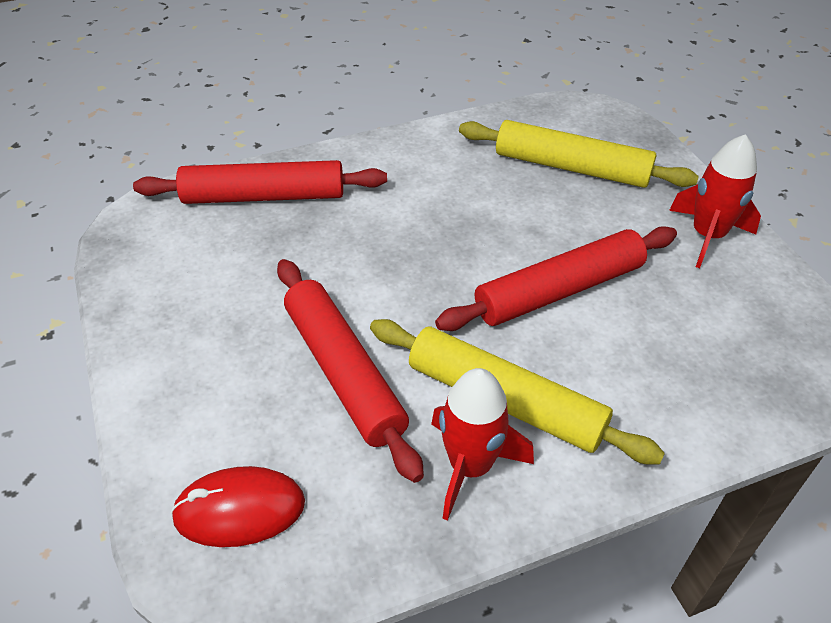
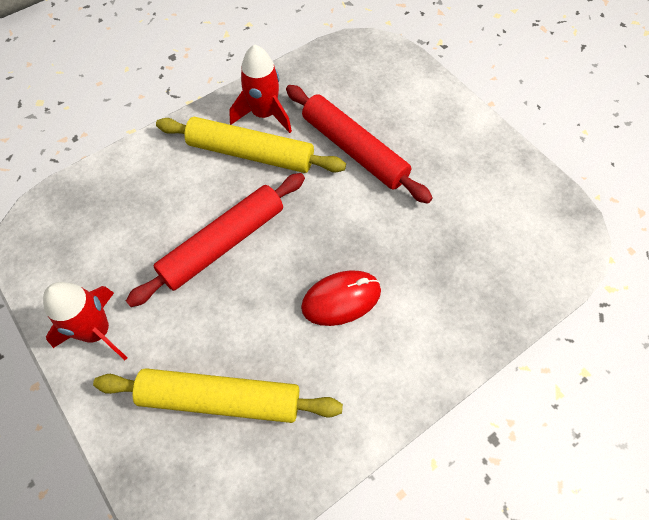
camera: 165 degrees right, 15 degrees up
red rolling pin [133,160,387,204] -> none
red mouse [170,466,305,547] -> red mouse moved to [301,270,381,326]

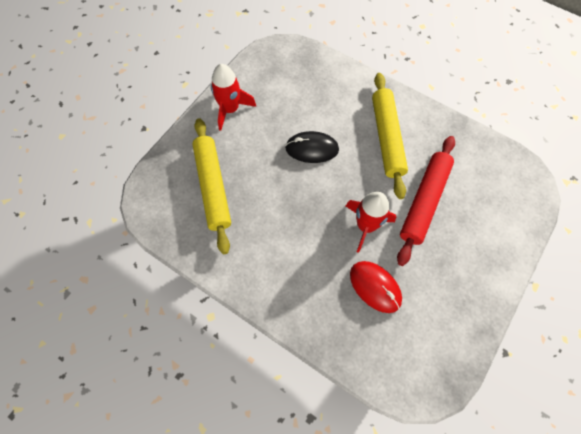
camera: 70 degrees right, 5 degrees up
red rolling pin [126,173,305,307] -> black mouse [285,131,339,163]
red rocket [229,44,292,133] -> red rocket moved to [346,192,396,253]
red mouse [301,270,381,326] -> red mouse moved to [350,261,402,313]

